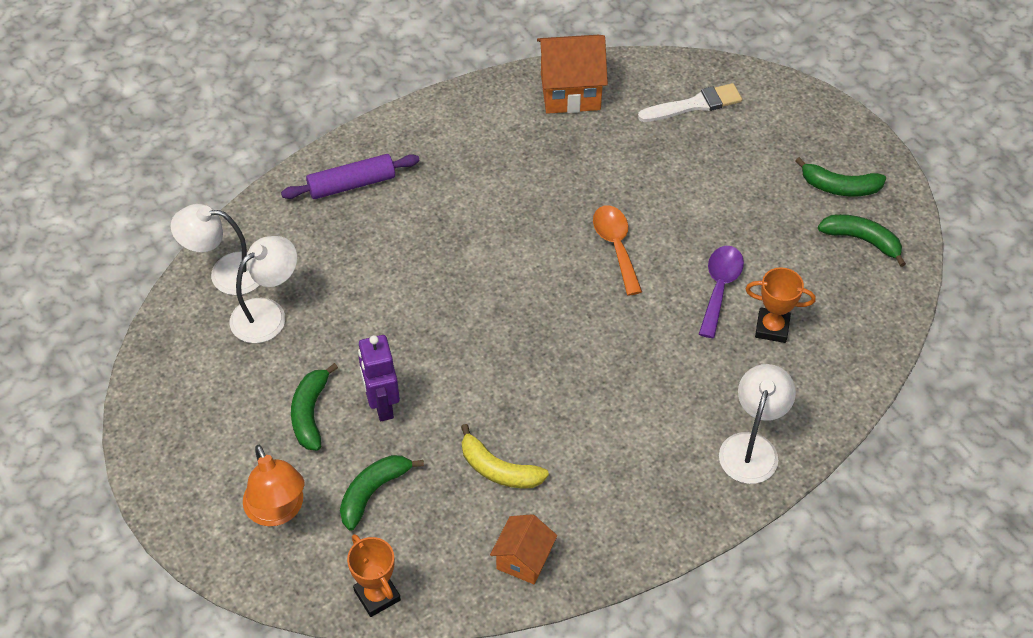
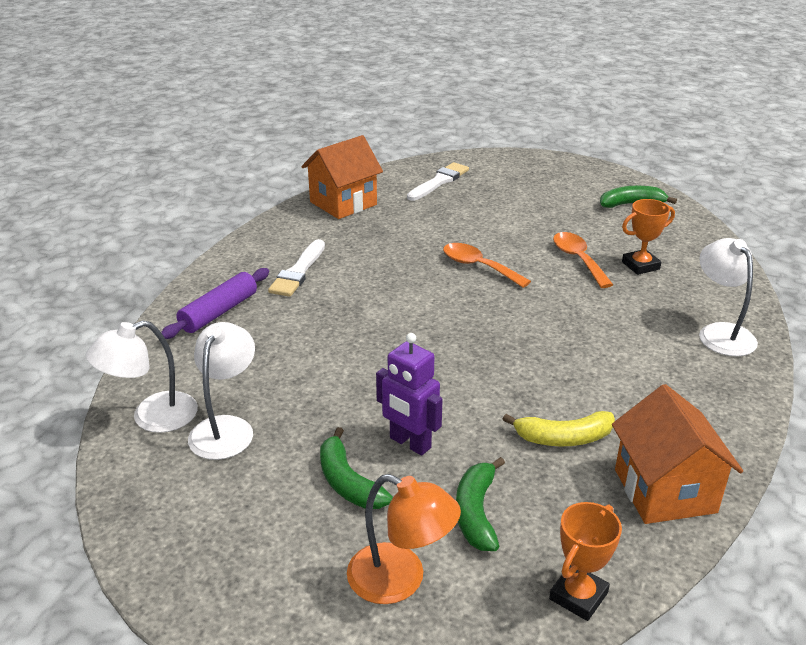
camera: 35 degrees left, 20 degrees down
orange trophy [347,534,401,617] -> orange trophy turned 75 degrees counterclockwise [549,502,622,621]
orange house [490,514,557,584] -> orange house [612,384,743,524], size x1.65
purple spoon [699,246,744,338] -> orange spoon [553,232,613,288]
green banana [796,157,886,197] -> none
none -> white brush [268,239,325,297]

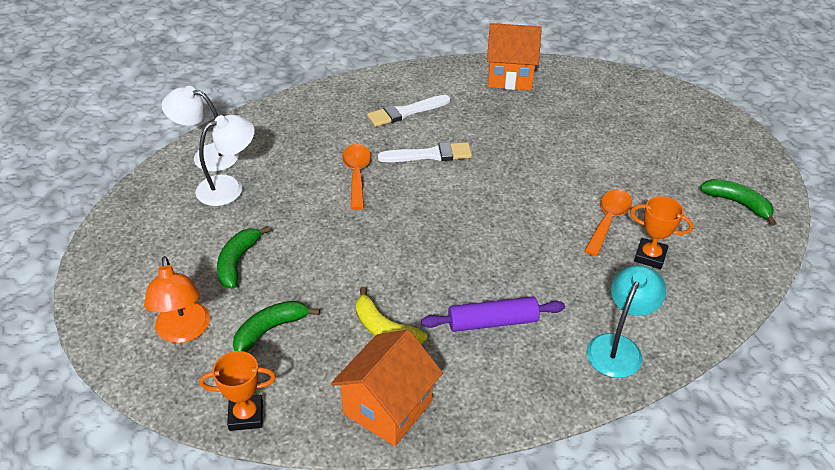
camera: 45 degrees right, 10 degrees up
purple rolling pin [161,268,269,339] -> purple rolling pin moved to [421,296,565,332]
purple robot [376,333,443,456] -> none
white brush [407,162,469,201] -> white brush moved to [378,142,472,162]
orange spoon [443,243,531,288] -> orange spoon moved to [342,144,371,210]
white lamp [699,238,758,356] -> turquoise lamp [587,265,666,378]

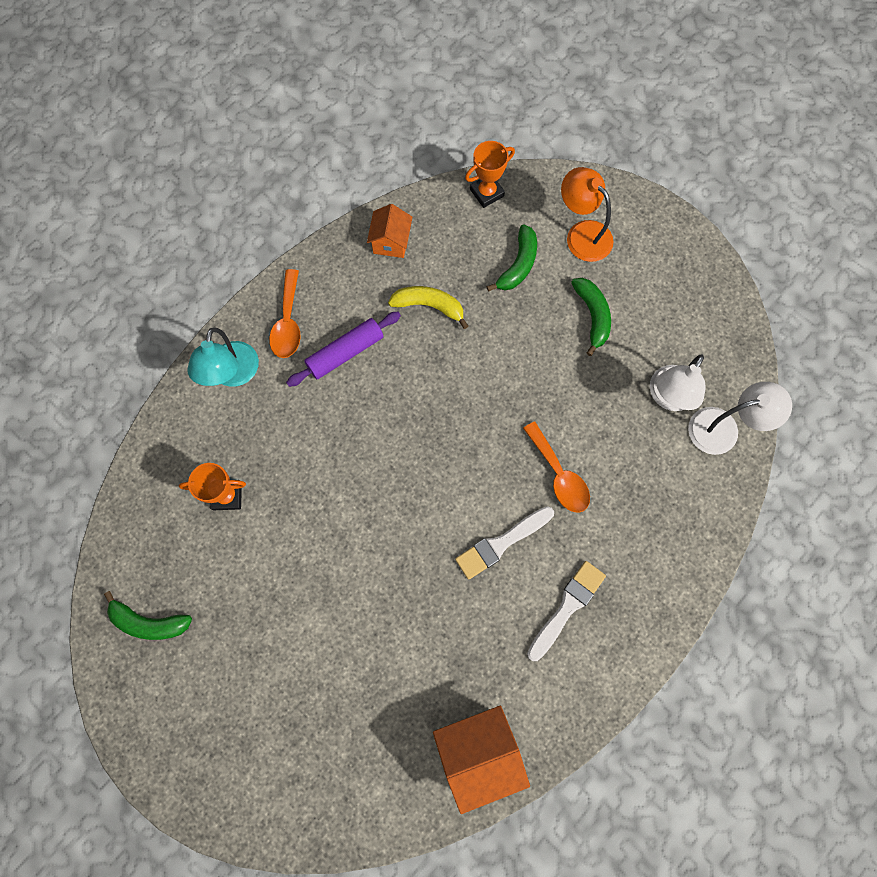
camera: 155 degrees right, 30 degrees up
orange house [331,329,443,446] -> orange house [367,204,412,258], size x0.61
orange spoon [584,189,632,256] -> orange spoon moved to [269,269,301,358]

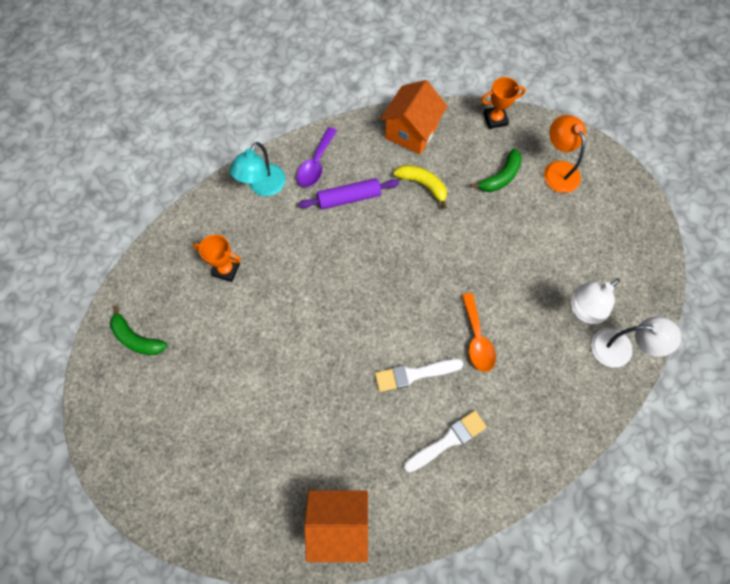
camera: 20 degrees right, 5 degrees down
orange spoon [269,269,301,358] -> purple spoon [297,127,337,187]
orange house [367,204,412,258] -> orange house [380,80,448,155], size x1.65
green banana [571,278,611,356] -> none

